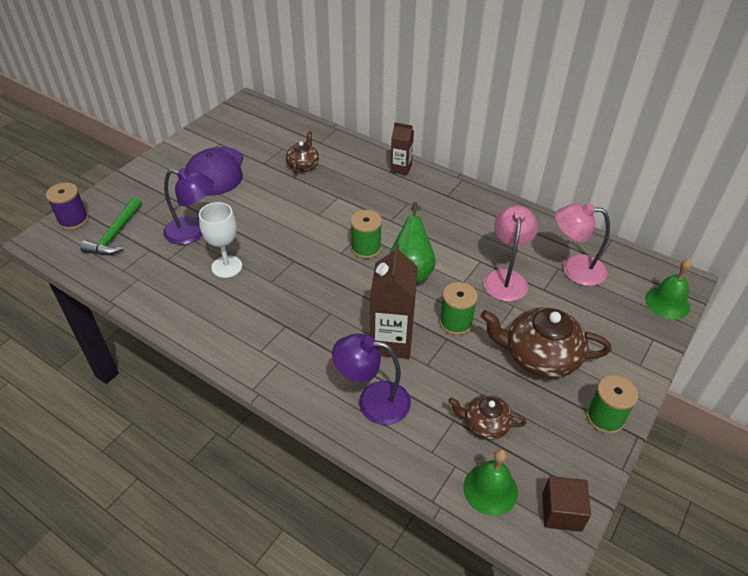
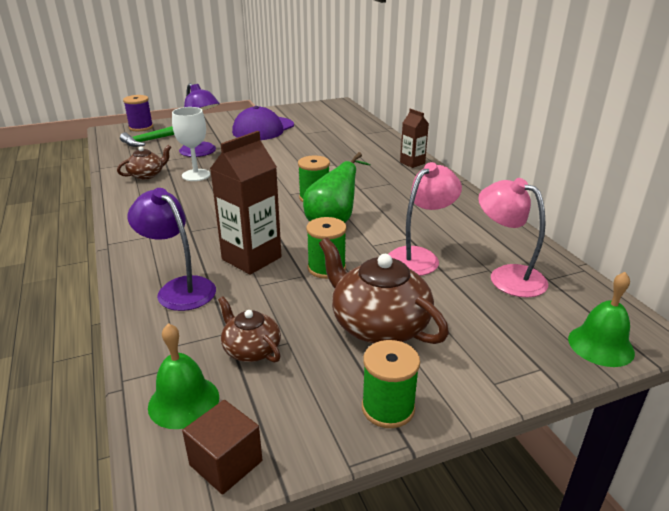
camera: 35 degrees right, 15 degrees down
brown teapot [286,131,319,174] -> brown teapot moved to [117,145,172,180]

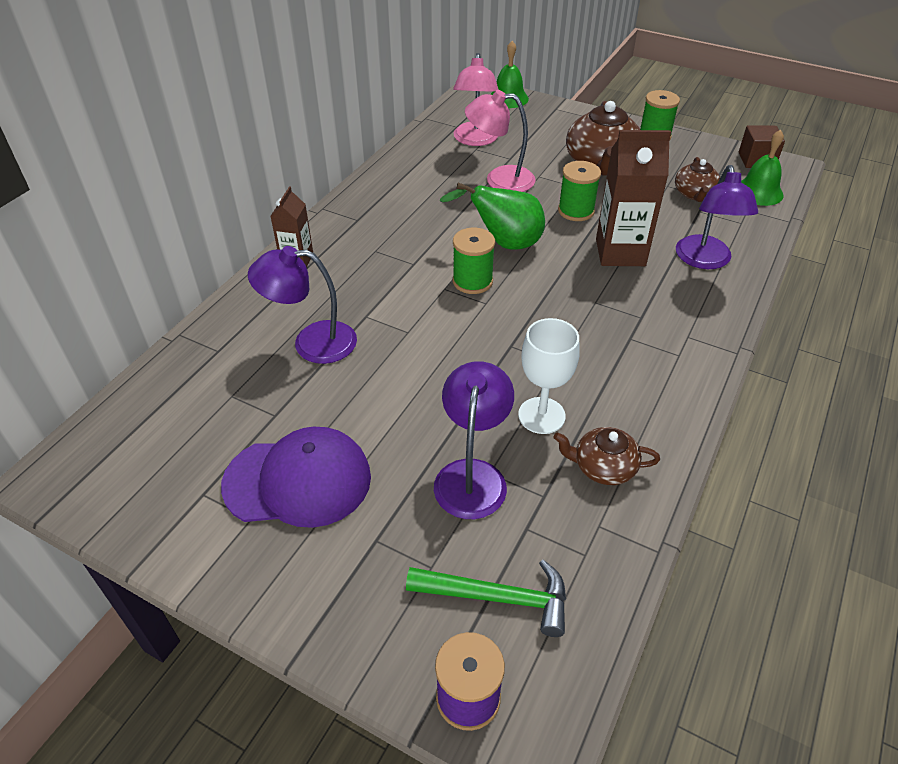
camera: 130 degrees left, 15 degrees up
none -> purple lamp [248,246,357,364]

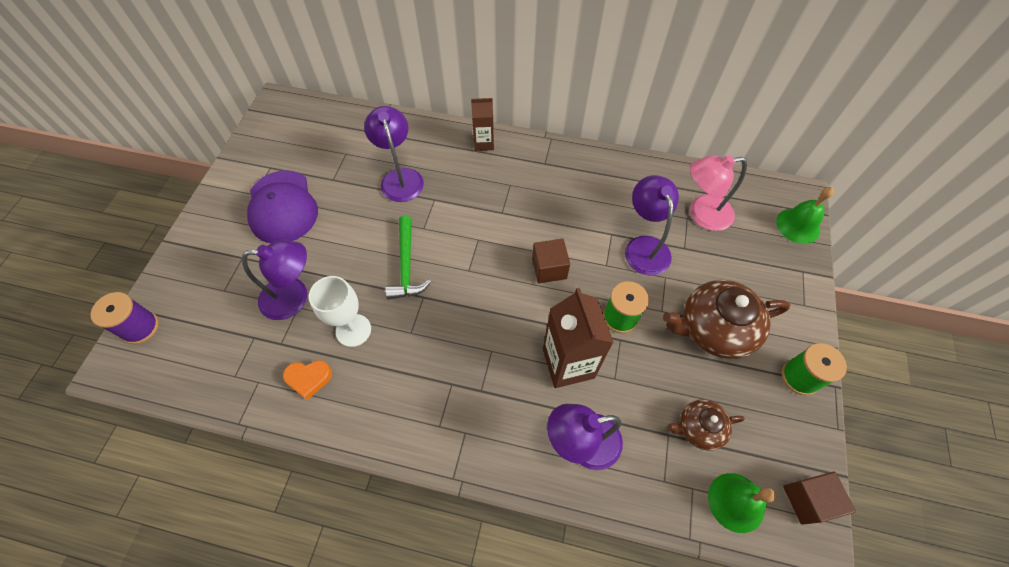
camera: 75 degrees right, 15 degrees up
green hammer [406,560,566,637] -> green hammer moved to [385,216,431,299]
green pear [440,183,545,250] -> brown cube [532,239,570,283]
green spool [453,228,495,294] -> none
pink lamp [465,90,536,192] -> purple lamp [625,175,679,275]
brown teapot [553,427,660,485] -> orange heart [283,360,332,400]

